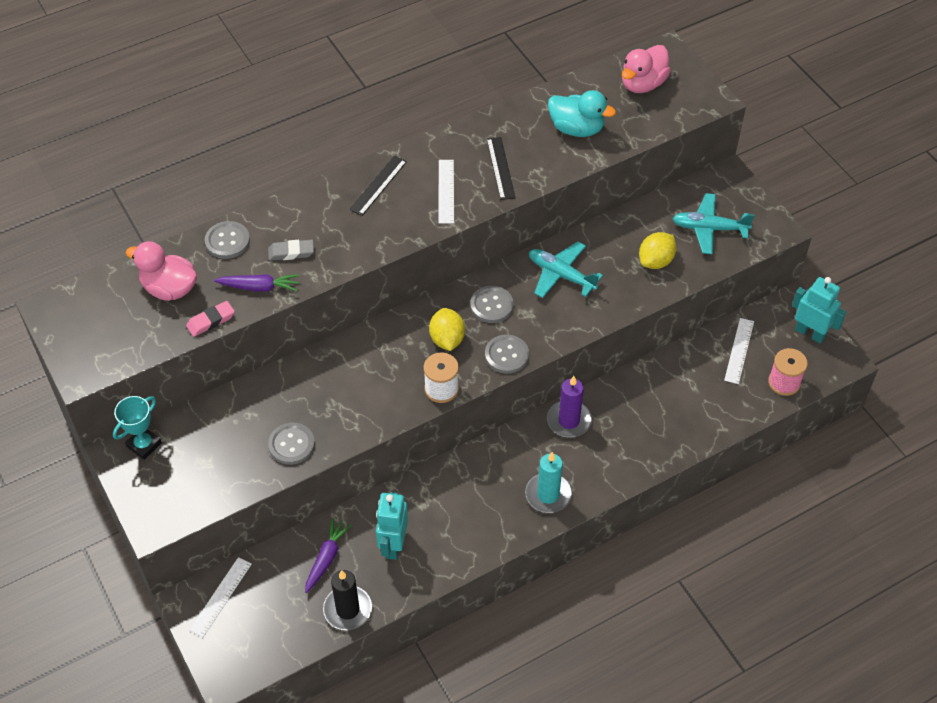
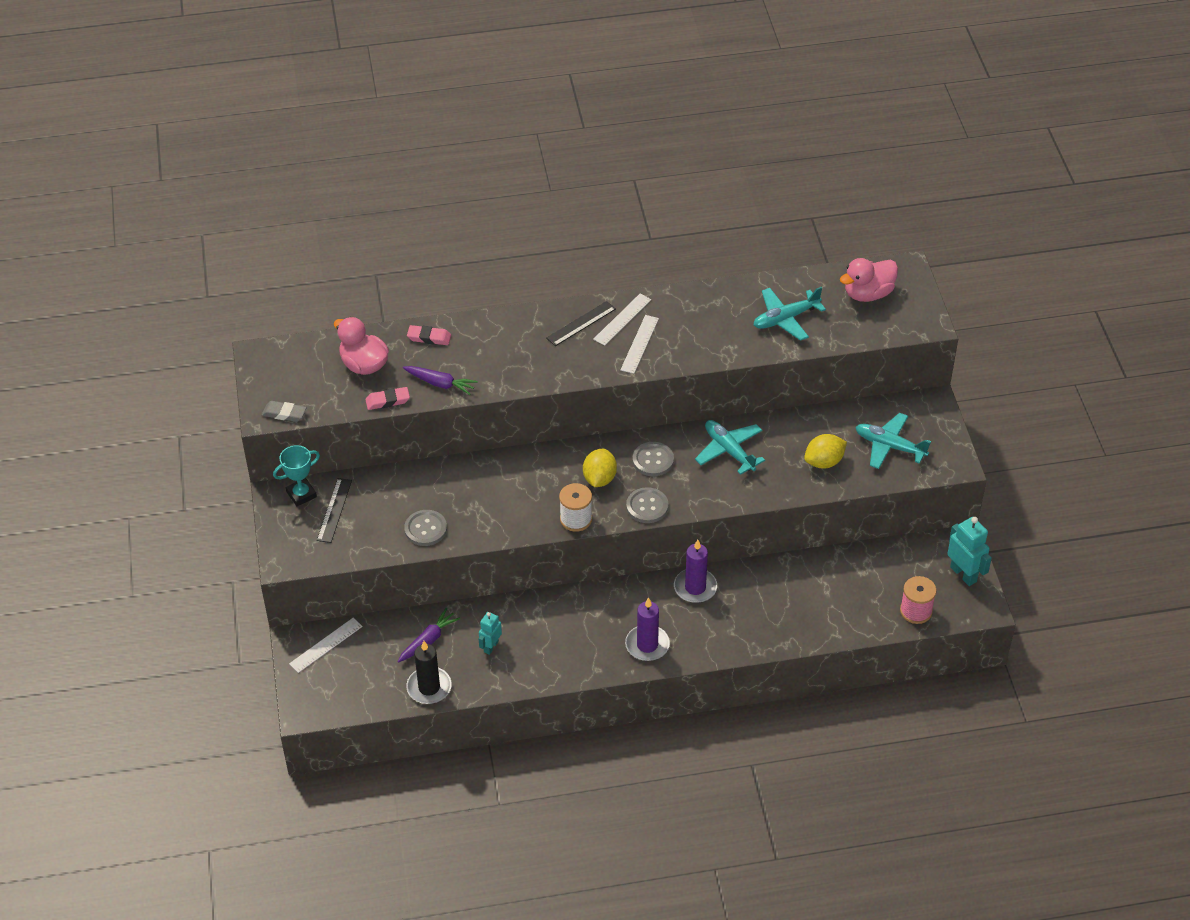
camera: 20 degrees right, 5 degrees down
grey button [205,221,250,259] -> pink eraser [407,325,451,345]
grey eraser [268,240,314,261] -> grey eraser moved to [262,401,307,422]
turquoise robot [376,492,408,560] -> turquoise robot [479,612,502,655], size x0.62
black ruler [487,137,516,200] -> black ruler moved to [317,478,352,543]
turquoise candle [525,452,572,513] -> purple candle [625,597,670,661]
turquoise duck [548,90,616,137] -> turquoise plane [754,287,826,341]
white ruler [724,318,754,384] -> white ruler moved to [593,294,651,346]

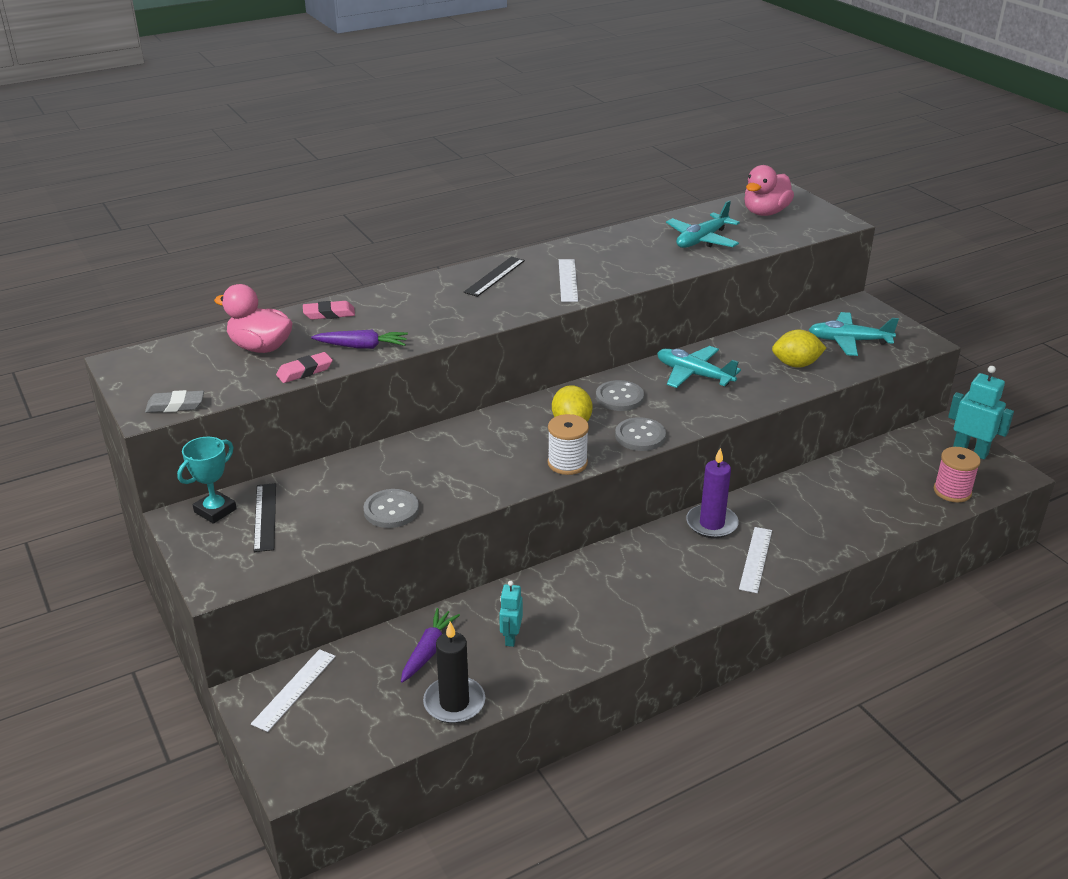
camera: 20 degrees left, 15 degrees down
white ruler [593,294,651,346] -> white ruler moved to [739,527,772,593]
purple candle [625,597,670,661] -> none
yellow lemon [804,434,847,469] -> yellow lemon turned 45 degrees clockwise [772,330,826,368]

